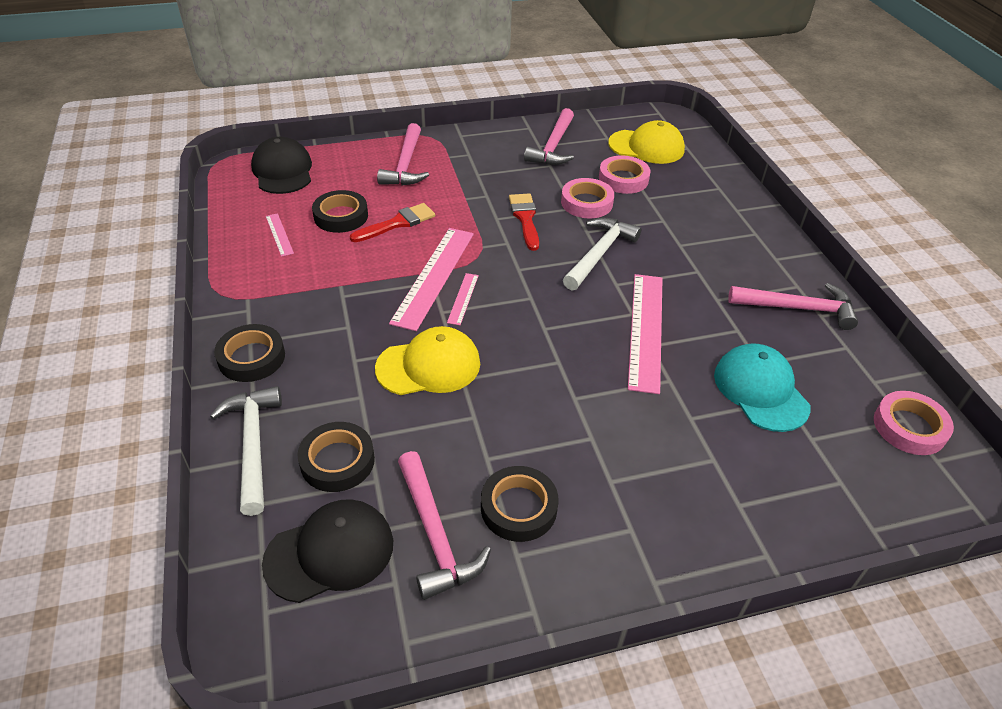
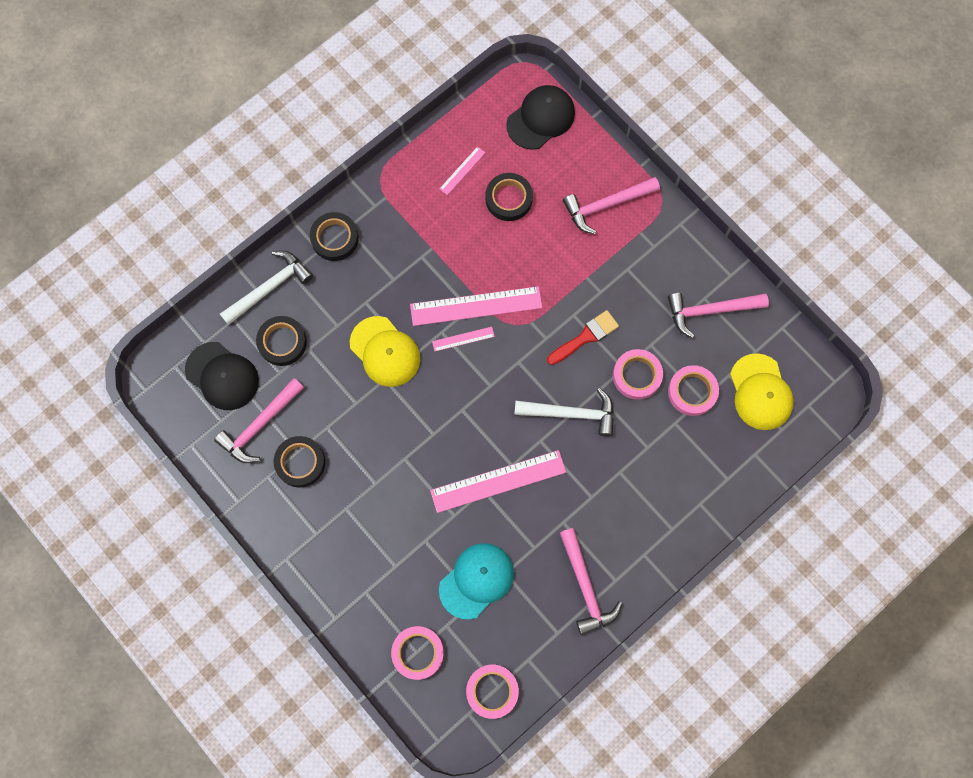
camera: 65 degrees right, 30 degrees up
red brush [350,203,435,242] -> none
none -> pink tape [391,626,444,680]

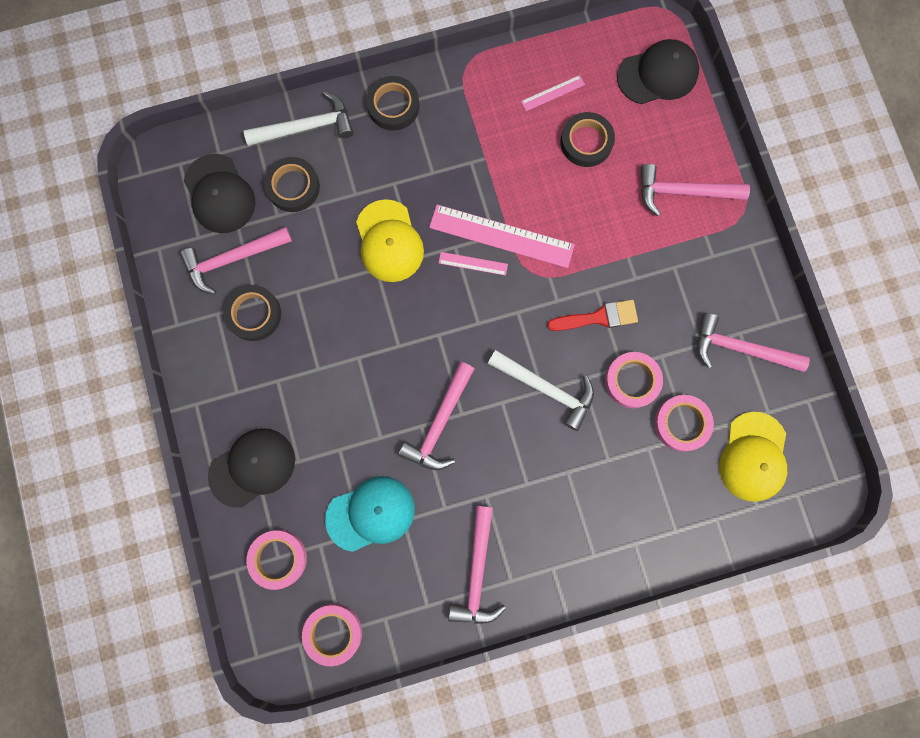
camera: 25 degrees right, 5 degrees up
pink ruler [430,450,566,513] -> pink hammer [398,362,474,470]
none -> black cap [208,428,295,508]

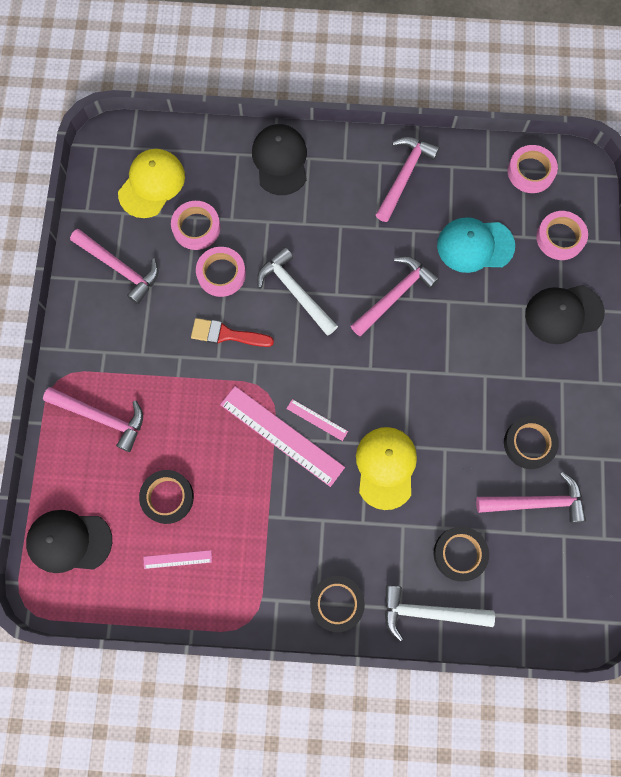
camera: 160 degrees left, 5 degrees down
black cap [184,154,255,233] -> black cap moved to [252,124,307,195]

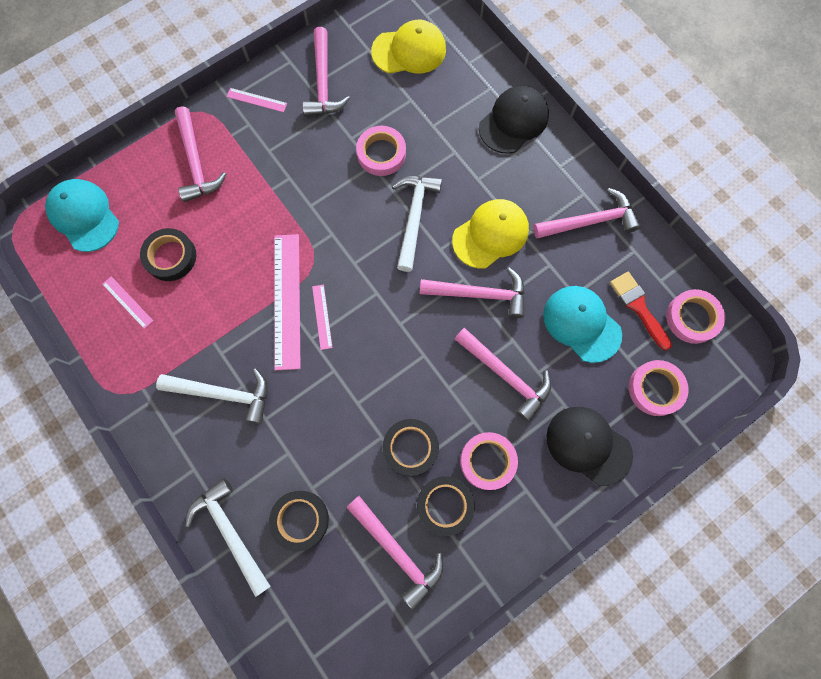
camera: 50 degrees right, 0 degrees up
black cap [26,510,112,573] -> turquoise cap [45,179,119,252]
pink tape [171,201,221,250] -> pink tape moved to [460,432,518,490]
red brush [191,318,274,347] -> red brush moved to [610,272,672,350]
black tape [310,576,365,632] -> black tape moved to [383,419,439,476]
yellow cap [356,427,417,510] -> yellow cap moved to [452,199,529,268]
none -> white hammer [156,369,268,424]
none -> pink ruler [226,88,287,112]
none -> pink hammer [455,328,551,422]

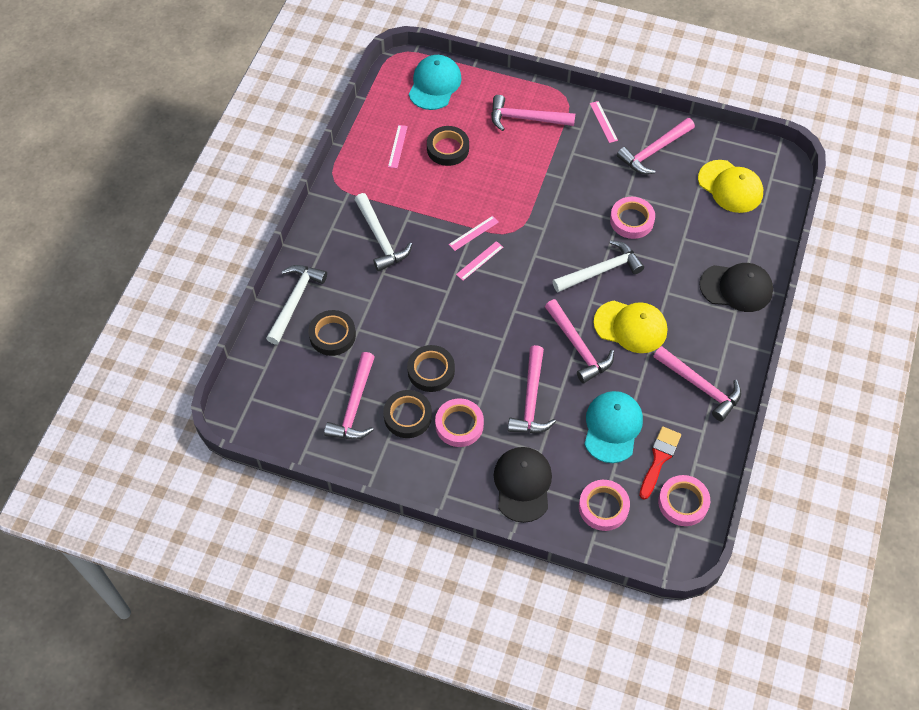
camera: 55 degrees right, 15 degrees down
pink hammer [175,106,227,202] -> pink hammer turned 60 degrees clockwise [491,95,575,131]
pink ruler [274,234,301,370] -> pink ruler [449,216,499,251], size x0.47

